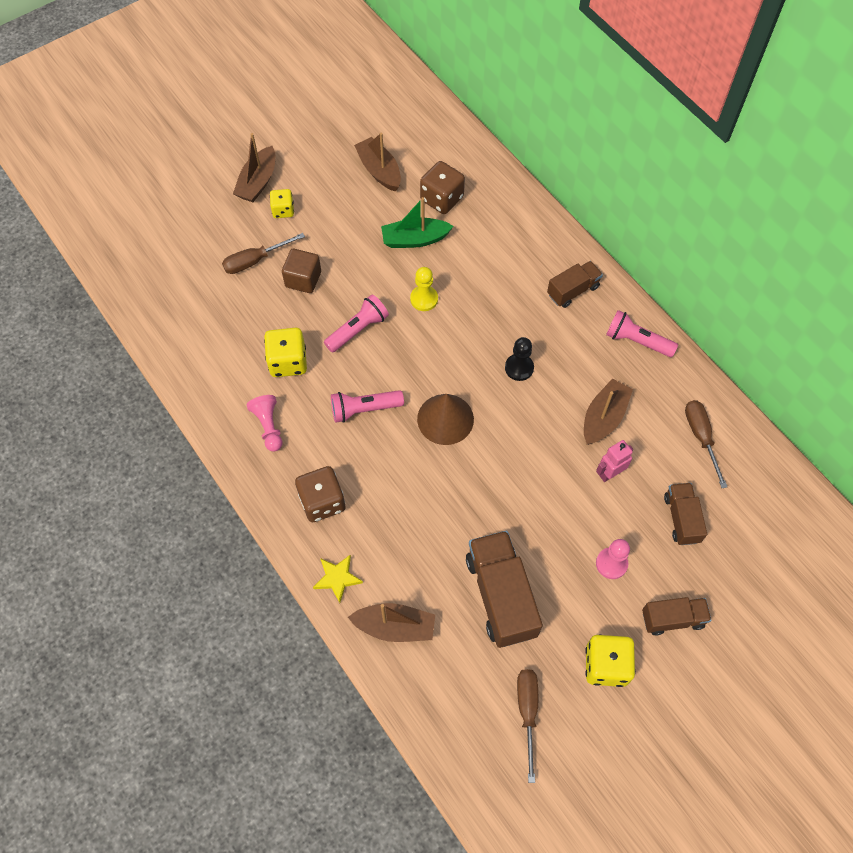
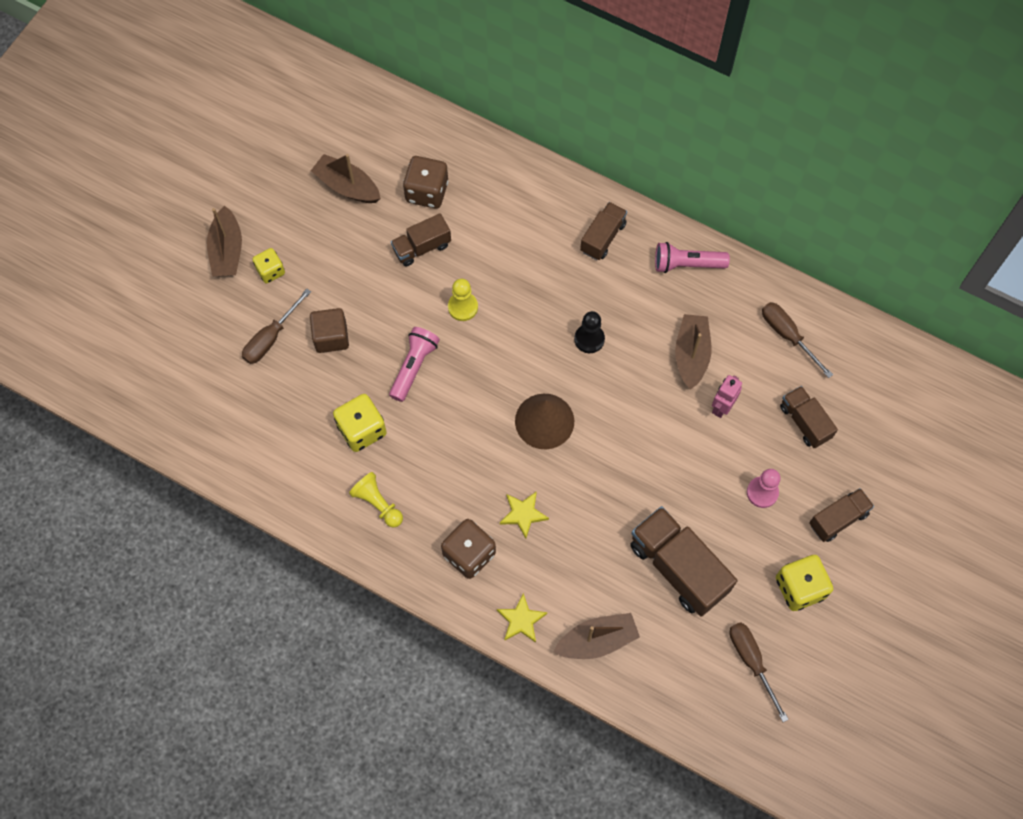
camera: 25 degrees left, 5 degrees up
pink pawn [247,395,283,452] -> yellow pawn [349,472,403,528]
pink flashlight [331,390,404,423] -> none
green boat [381,197,454,248] -> brown truck [391,213,451,266]
none -> yellow star [500,491,549,539]

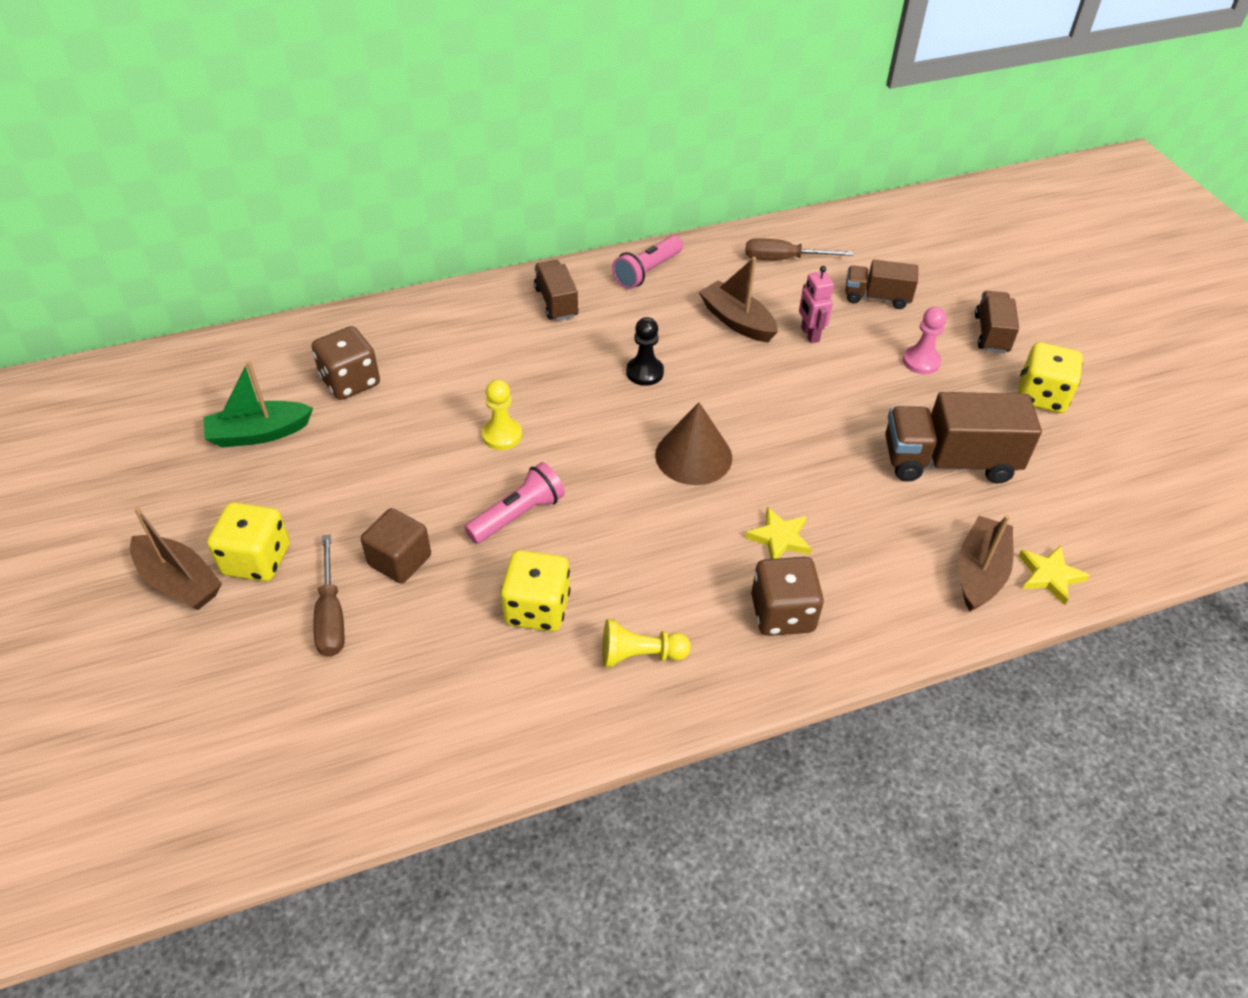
camera: 50 degrees left, 20 degrees down
yellow dice [252,248,285,284] -> yellow dice [207,502,290,582], size x1.61
brown boat [311,154,381,203] -> green boat [204,361,313,448]
pink flashlight [389,327,440,402] -> pink flashlight turned 75 degrees clockwise [464,462,565,544]
brown truck [391,213,451,266] -> none
yellow star [497,593,547,643] -> yellow star moved to [1019,545,1090,605]
brown screwdriver [729,622,789,722] -> none

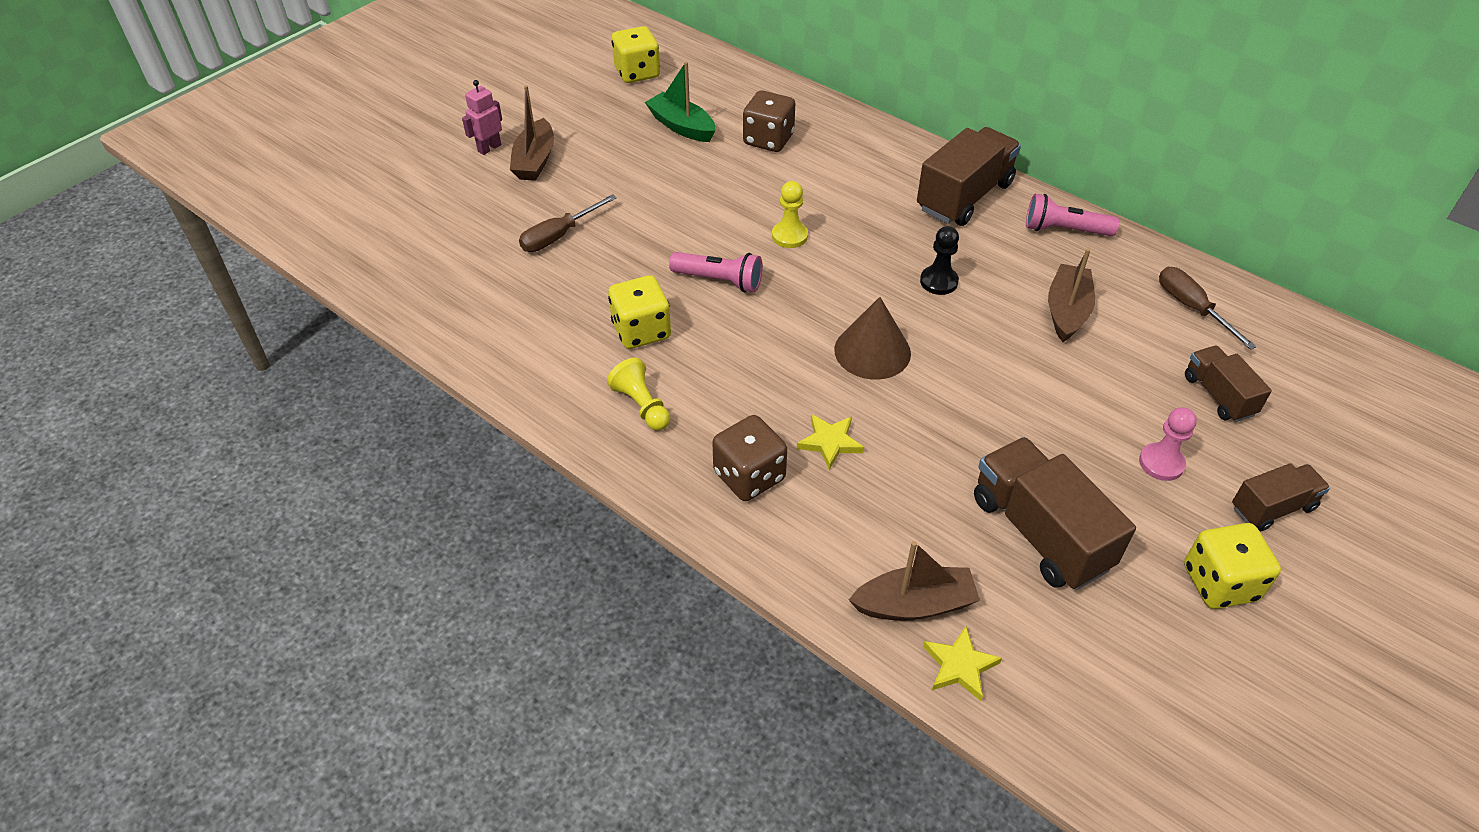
camera: 60 degrees right, 0 degrees up
yellow dice [207,502,290,582] -> yellow dice moved to [612,26,660,83]
brown cube [361,508,431,584] -> none
brown truck [534,260,579,321] -> brown truck [917,127,1021,226], size x1.72
pink robot [799,266,834,343] -> pink robot moved to [462,80,502,155]

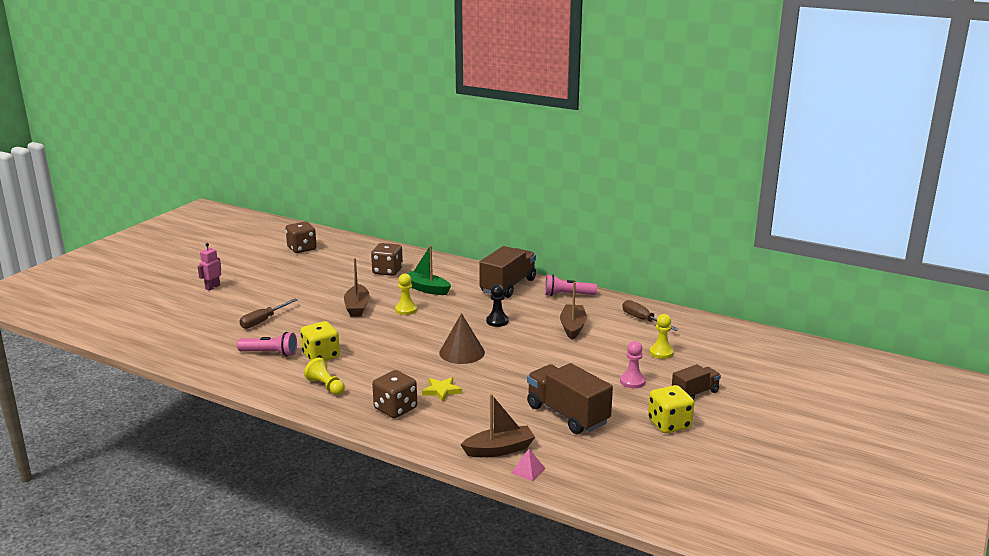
camera: 10 degrees left, 25 degrees down
brown boat [510,85,554,181] -> brown boat moved to [344,258,370,317]
yellow dice [612,26,660,83] -> brown dice [285,222,317,253]
green boat [645,62,716,142] -> green boat moved to [407,245,451,295]
pink flashlight [669,252,763,292] -> pink flashlight moved to [237,332,297,357]
yellow star [923,626,1002,701] -> pink pyramid [511,449,546,481]
brown truck [1185,346,1272,422] -> yellow pawn [650,314,674,359]

